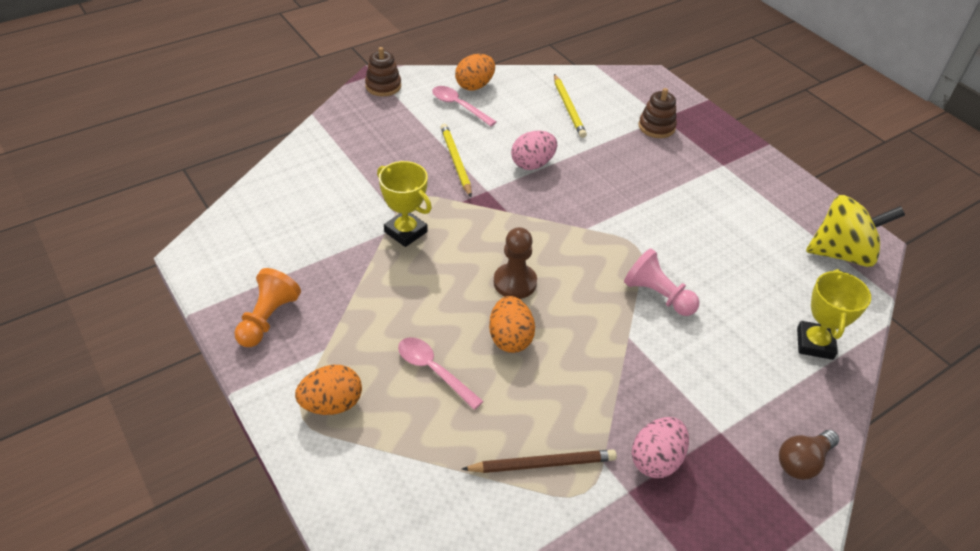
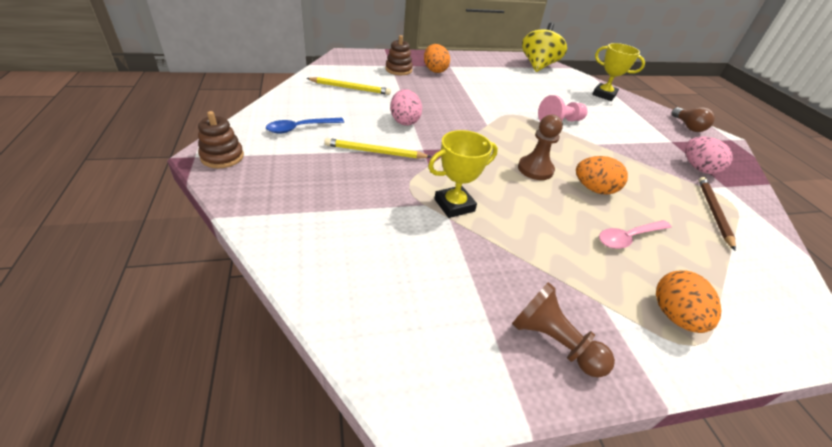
camera: 70 degrees left, 5 degrees down
orange pawn [234,268,301,347] -> brown pawn [512,282,615,378]
pink spoon [432,86,496,126] -> blue spoon [266,118,344,134]
orange egg [455,54,495,90] -> orange egg moved to [424,44,450,73]

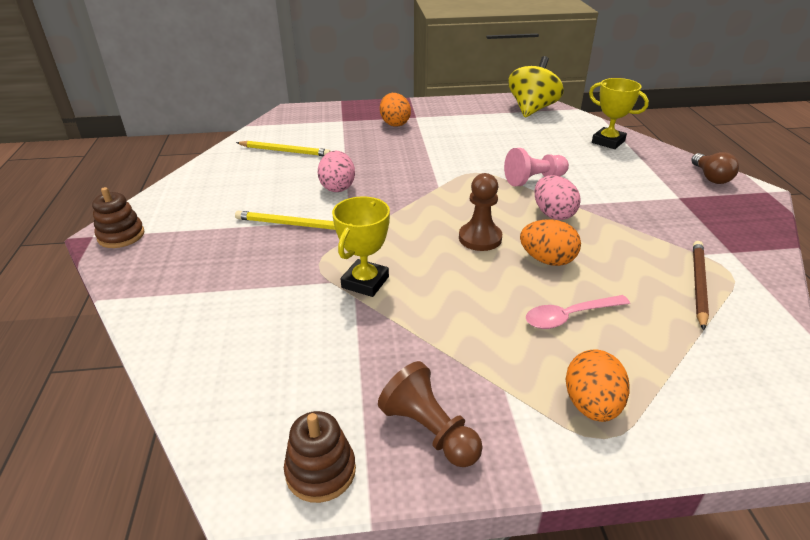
camera: 10 degrees right, 5 degrees down
blue spoon [266,118,344,134] -> none
brown stacking toy [385,35,413,75] -> brown stacking toy moved to [284,411,356,503]
yellow trophy [428,130,498,218] -> yellow trophy turned 45 degrees counterclockwise [332,196,390,297]
pink egg [685,136,733,174] -> pink egg moved to [535,175,581,220]

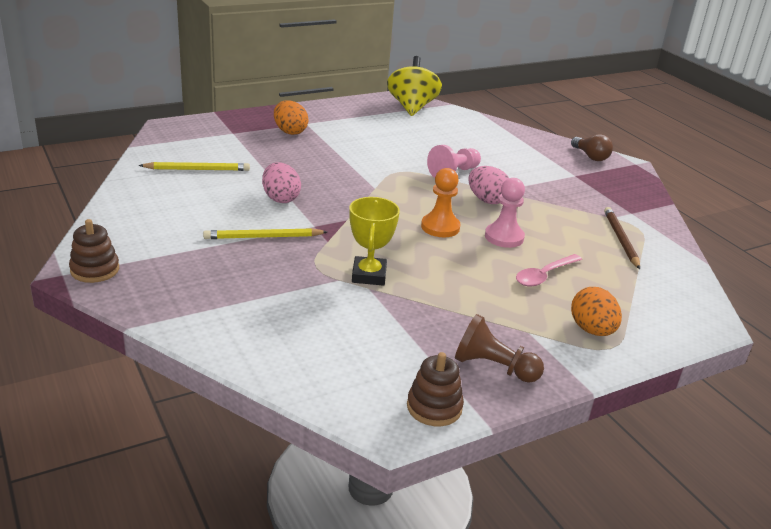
camera: 25 degrees left, 5 degrees down
brown pawn [459,173,502,251] -> orange pawn [421,168,461,237]
orange egg [520,219,581,266] -> pink pawn [485,178,525,248]
yellow trophy [589,78,649,149] -> none

